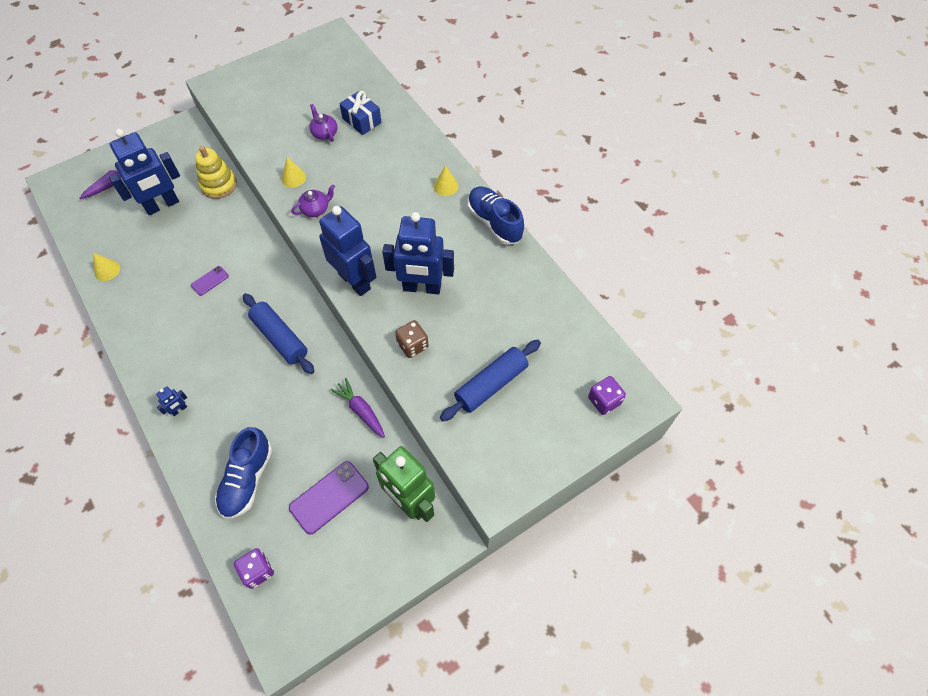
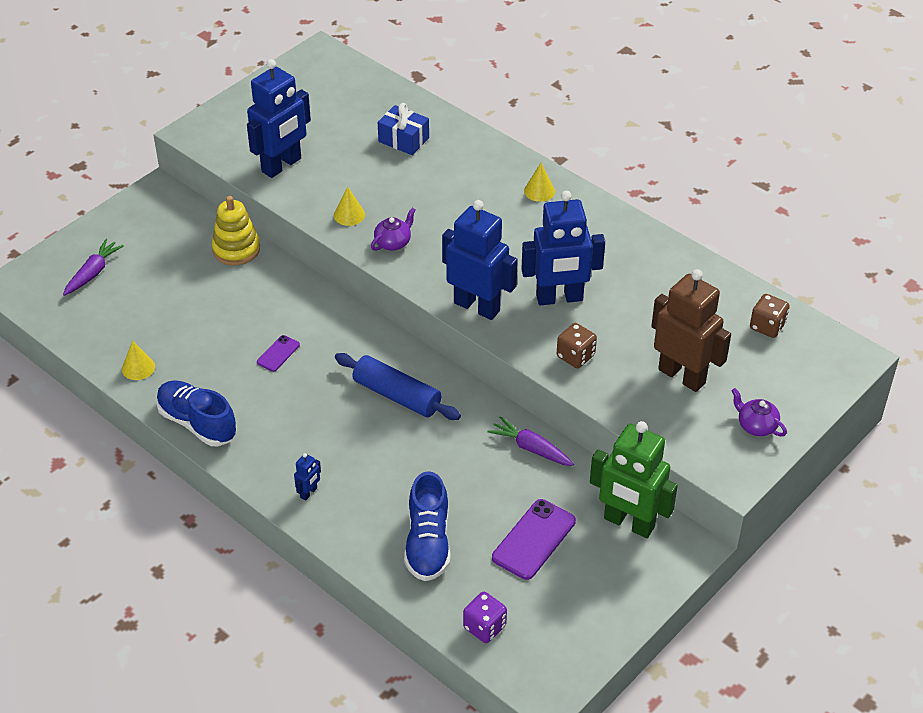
camera: 15 degrees left, 15 degrees down
blue robot [109,129,180,215] -> blue robot moved to [247,59,311,178]
purple teapot [309,104,338,142] -> purple teapot moved to [731,388,787,436]
blue rolling pin [440,340,541,421] -> brown robot [651,269,731,392]
blue shoe [468,187,524,245] -> blue shoe moved to [156,380,237,446]
purple dice [588,376,626,415] -> none
none -> brown dice [750,294,790,338]

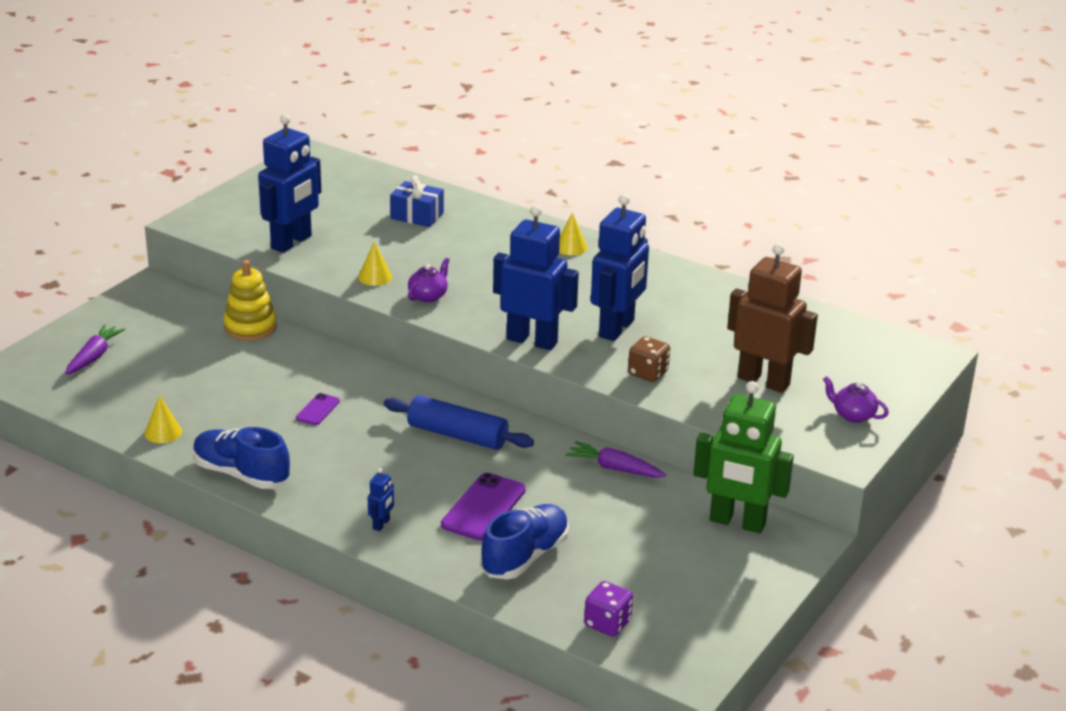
camera: 10 degrees left, 15 degrees down
blue shoe [404,471,451,581] -> blue shoe turned 135 degrees counterclockwise [481,504,569,579]
purple phone [492,499,576,580] -> purple phone moved to [441,473,526,541]
blue robot [521,191,605,305] -> blue robot turned 45 degrees counterclockwise [591,194,649,341]
brown dice [750,294,790,338] -> none

